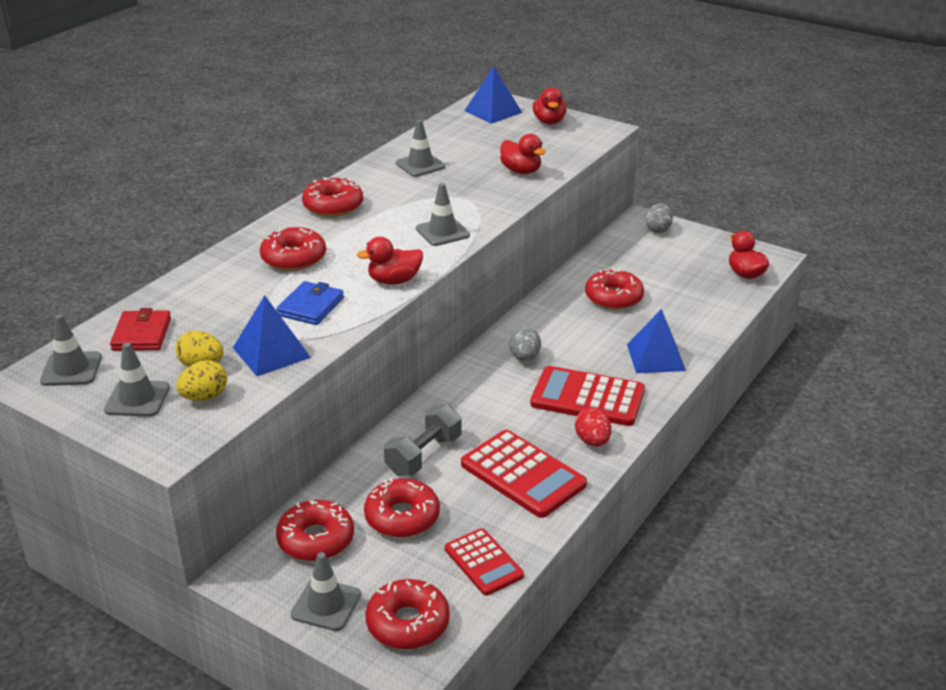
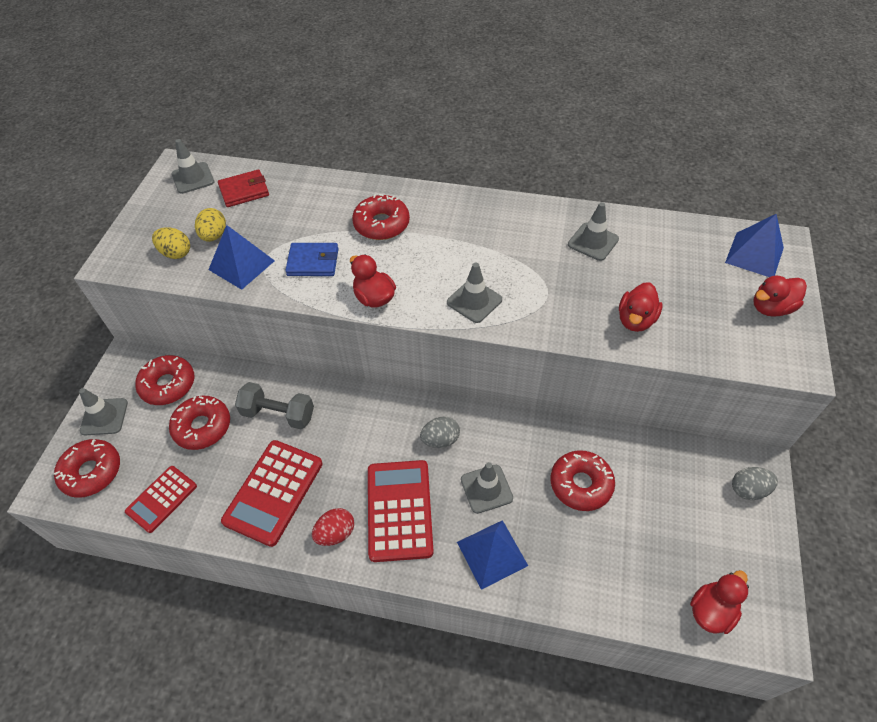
camera: 70 degrees right, 20 degrees up
grey traffic cone [104,343,170,417] -> grey traffic cone moved to [461,462,513,514]
red donut [302,177,363,217] -> none

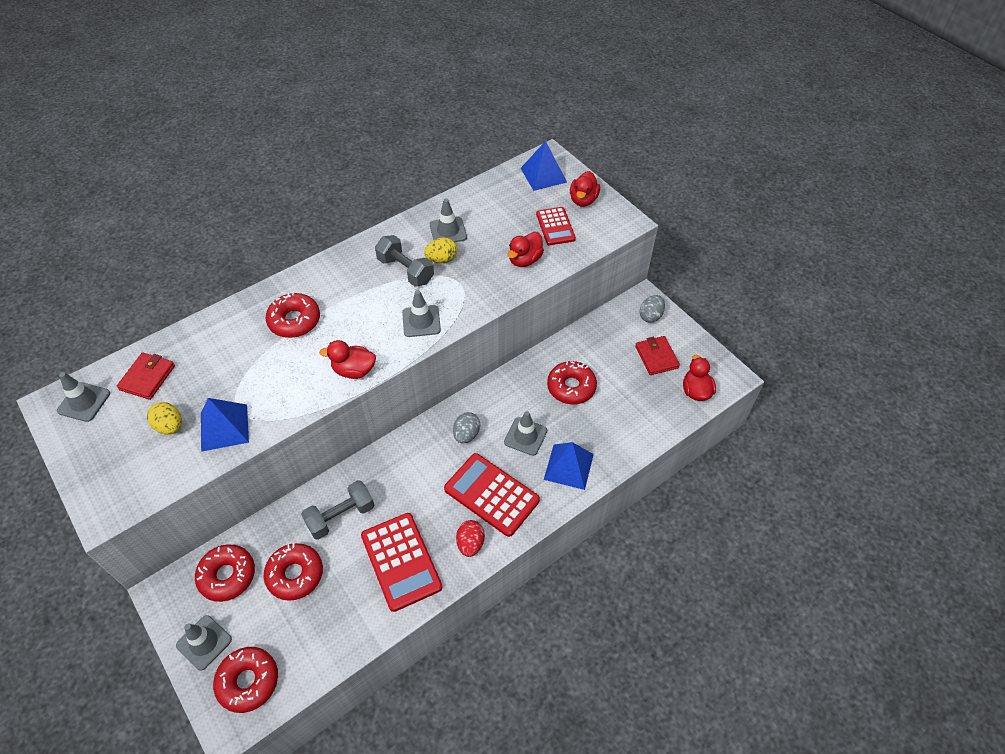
camera: 50 degrees left, 0 degrees up
red calculator [125,466,197,533] -> red calculator moved to [536,207,576,245]
yellow egg [152,227,190,259] -> yellow egg moved to [424,238,457,263]
blue wallet [285,243,338,276] -> none
red duck [619,282,662,332] -> red duck turned 60 degrees clockwise [508,232,544,267]
none -> grey dumbbell [375,235,434,287]
none -> red wallet [635,336,680,375]

